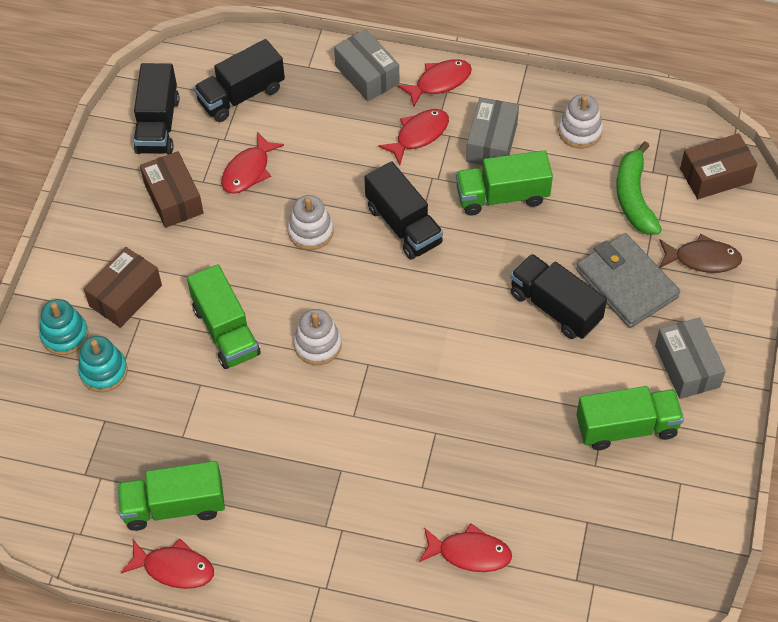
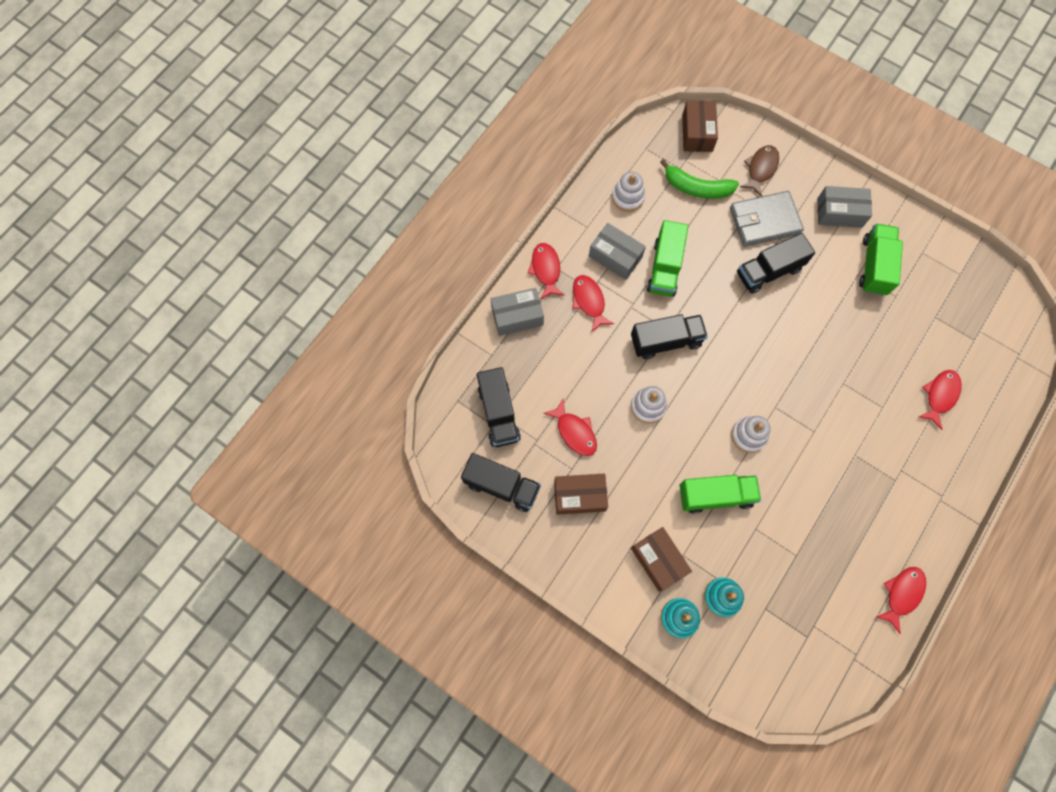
camera: 70 degrees left, 15 degrees up
green truck [117,461,225,531] -> none

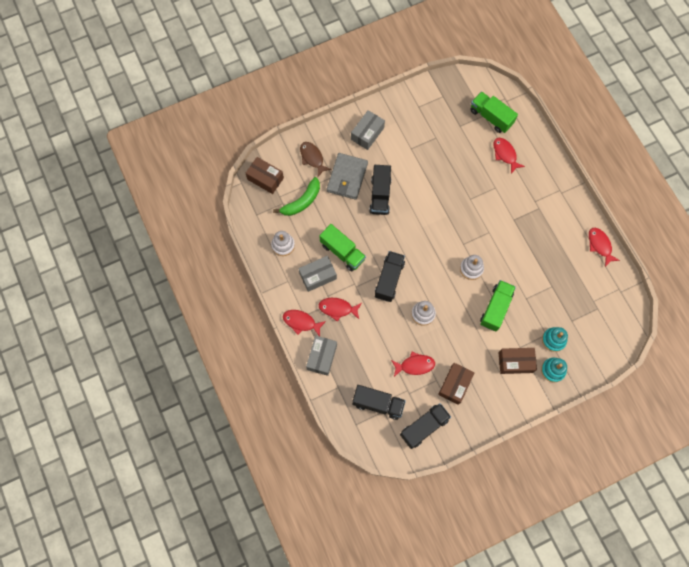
camera: 60 degrees left, 0 degrees up
green truck [859,224,903,296] -> green truck moved to [470,91,518,133]

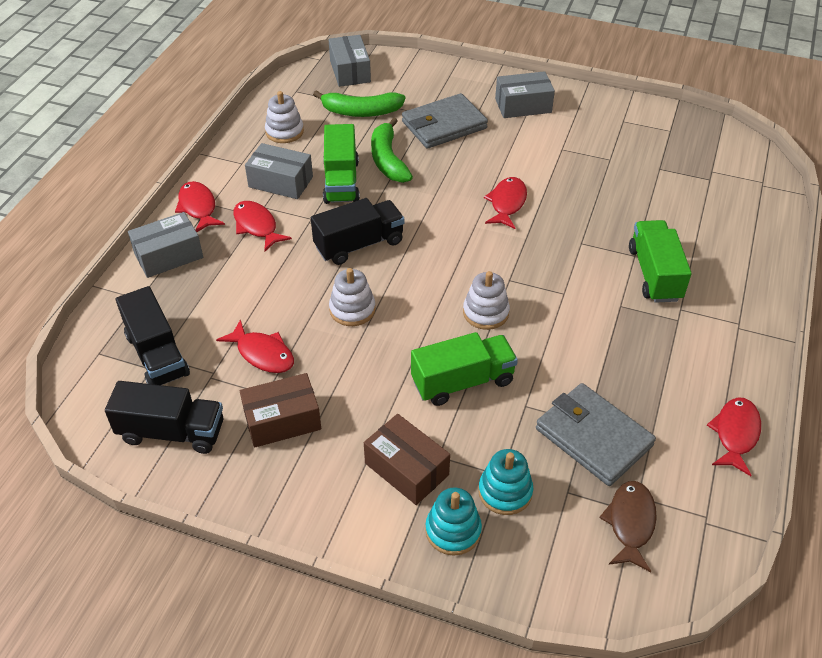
camera: 45 degrees right, 25 degrees down
brown box [246,157,284,194] -> grey box [329,35,371,87]
brown fish [300,142,331,177] -> brown fish moved to [599,481,657,572]
black truck [369,165,391,215] -> none
green truck [470,91,518,133] -> green truck moved to [629,220,692,303]
red fish [493,138,525,174] -> red fish moved to [484,177,527,229]
none -> green banana [371,117,413,183]
none -> grey wallet [536,383,656,486]

